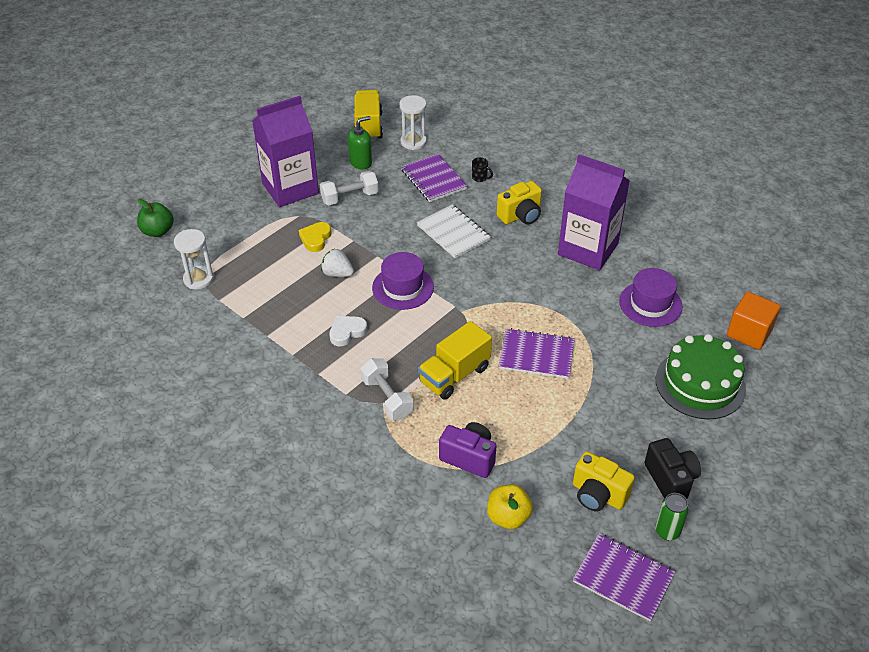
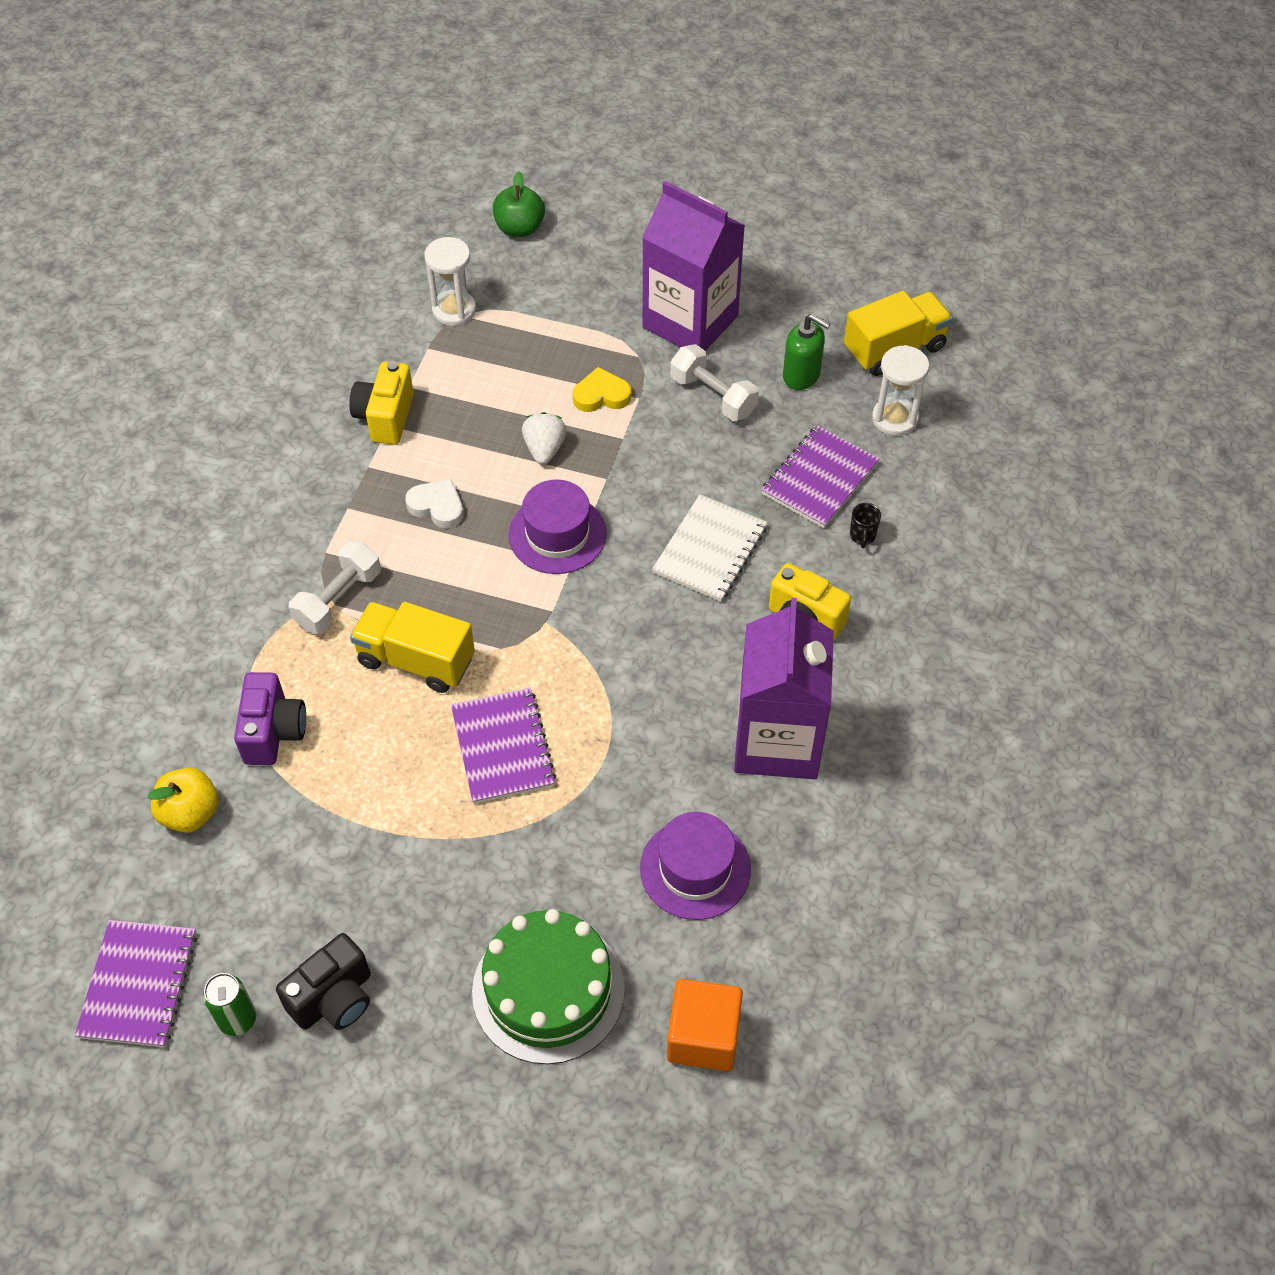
camera: 65 degrees right, 10 degrees up
yellow camera [573,451,635,511] -> yellow camera moved to [349,361,414,445]

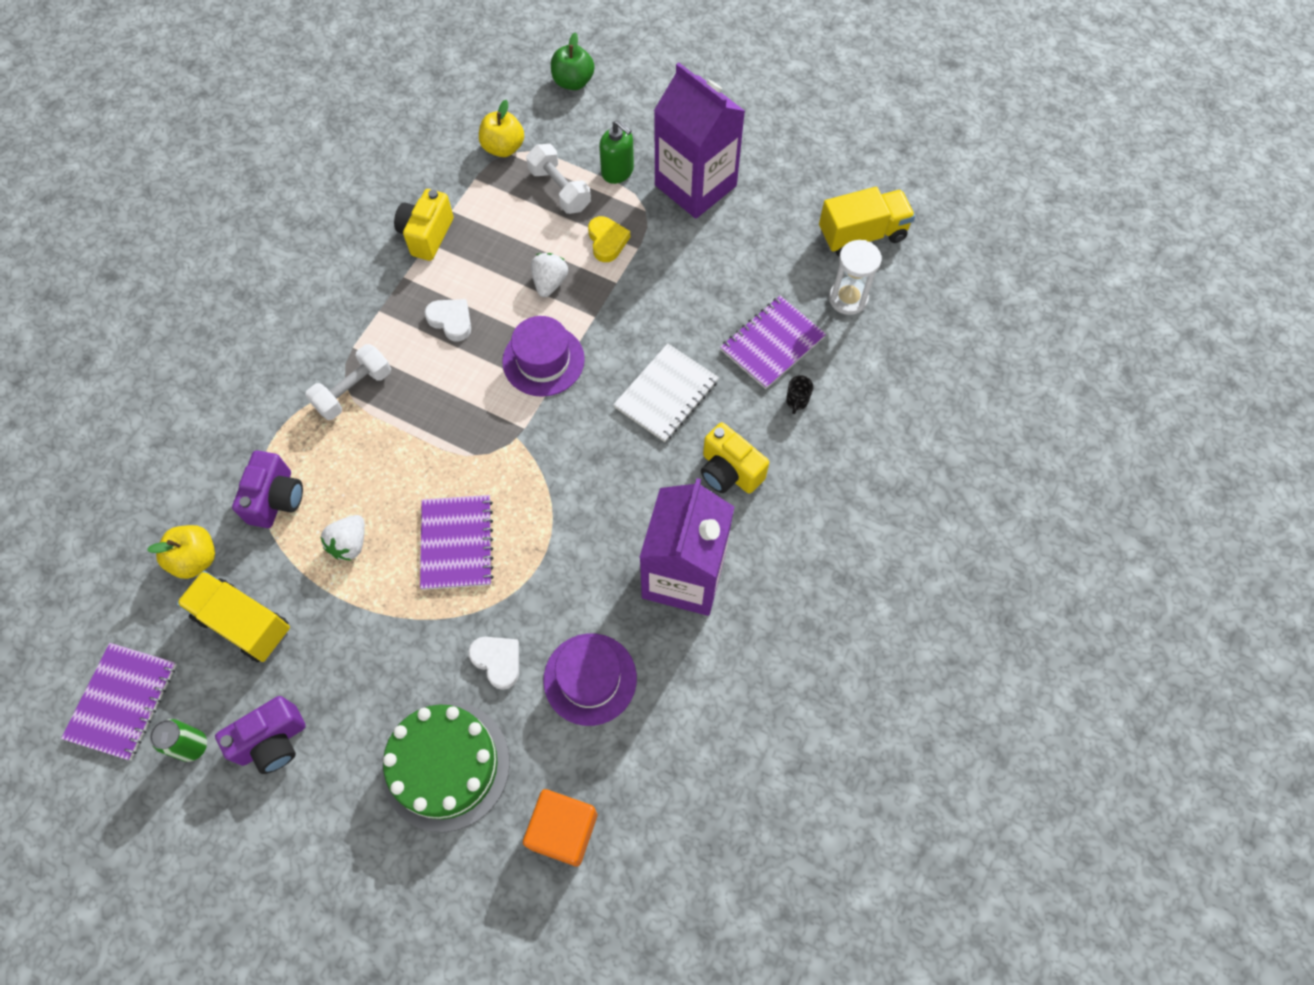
camera: 10 degrees right, 10 degrees up
black camera [276,933,371,1030] -> purple camera [215,696,306,774]
yellow truck [350,602,475,693] -> yellow truck moved to [176,571,290,662]
white hourglass [424,237,476,326] -> yellow apple [479,100,524,157]
yellow heart [573,367,631,412] -> yellow heart turned 75 degrees clockwise [588,216,630,262]
white dumbbell [670,344,759,421] -> white dumbbell moved to [526,144,591,214]
green soap dispenser [783,314,830,390] -> green soap dispenser moved to [599,120,634,184]
none -> white strawberry [320,515,365,561]
none -> white heart [468,637,519,690]

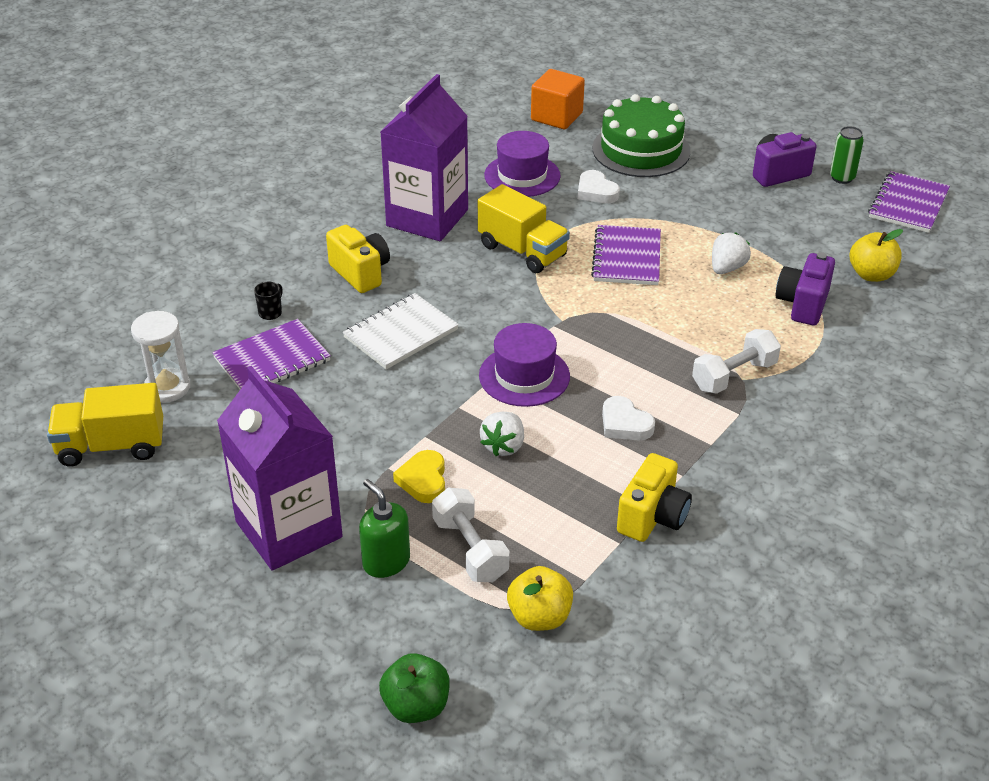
camera: 170 degrees left, 25 degrees down
yellow truck [176,571,290,662] -> yellow truck moved to [478,184,570,273]

